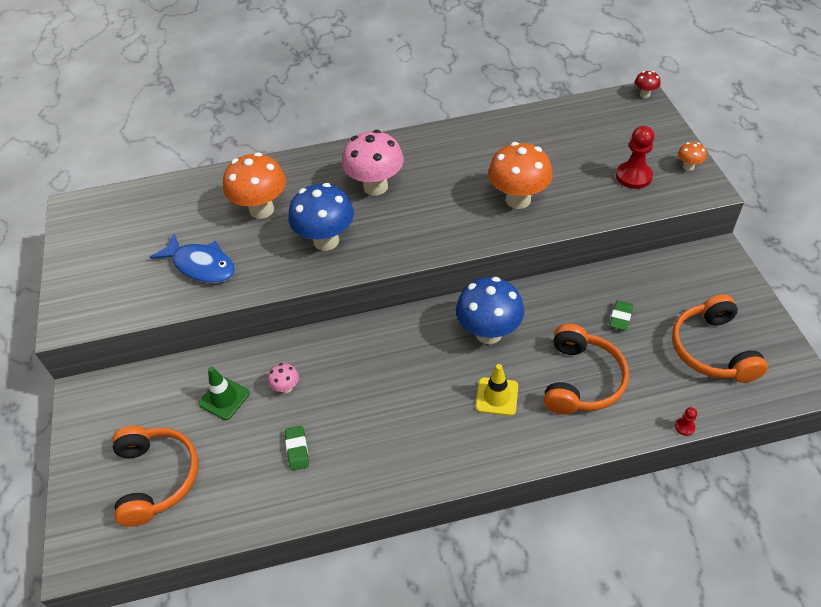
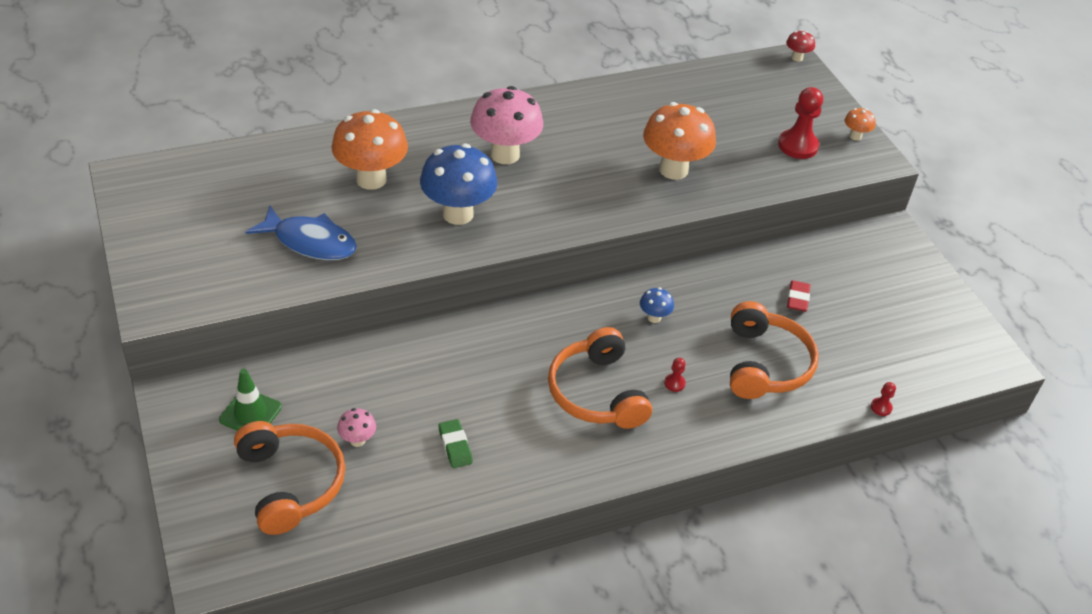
camera: 15 degrees left, 5 degrees down
green traffic cone [198,367,250,420] -> green traffic cone moved to [219,369,282,431]
pink mushroom [268,363,299,393] -> pink mushroom moved to [337,408,376,447]
blue mushroom [456,277,524,344] -> blue mushroom [640,288,674,323], size x0.45
yellow traffic cone [476,364,518,416] -> red pawn [664,358,686,392]
green eraser [609,301,633,330] -> red eraser [787,280,811,312]
orange headphones [672,294,768,383] -> orange headphones moved to [548,327,652,429]

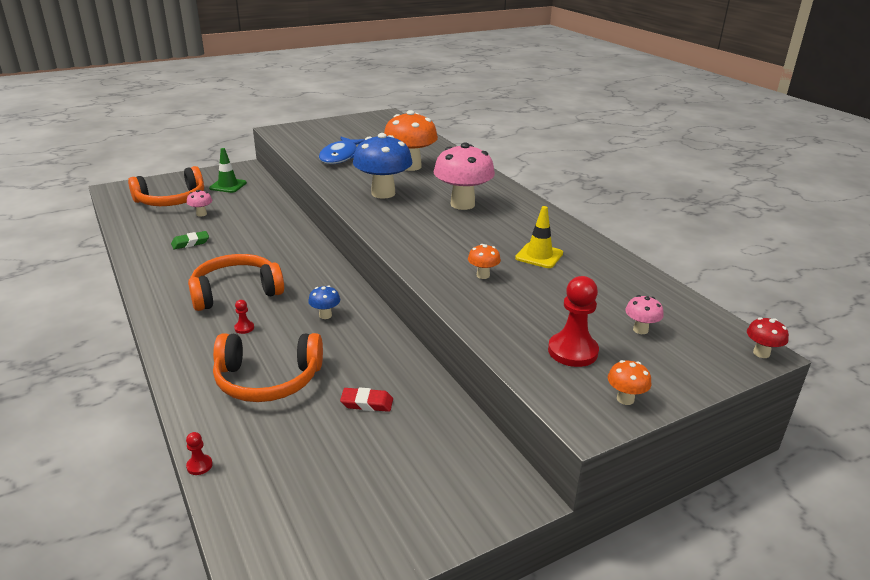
camera: 85 degrees right, 15 degrees down
orange mushroom [643,102,716,180] -> orange mushroom [468,244,501,279], size x0.45
none -> yellow traffic cone [515,206,563,268]
none -> pink mushroom [625,295,664,334]

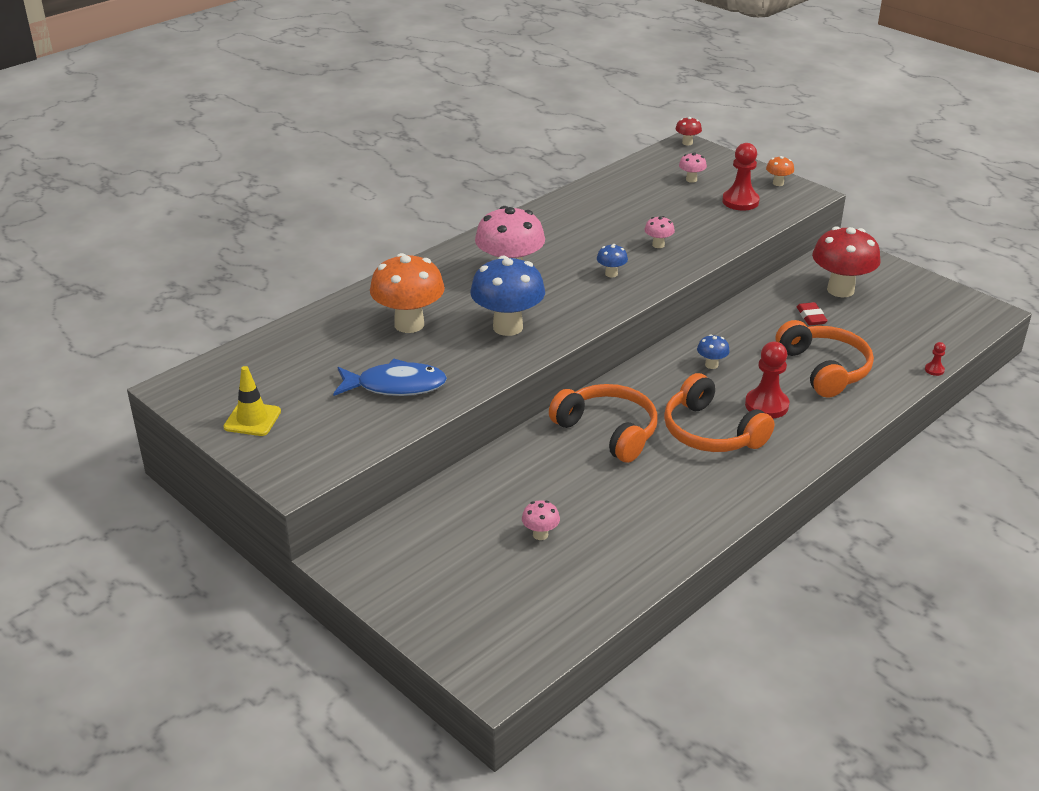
camera: 105 degrees left, 5 degrees up
orange headphones [128,166,204,206] -> orange headphones moved to [549,384,658,463]
green eraser [171,231,209,249] -> none
green traffic cone [209,148,247,193] -> none
red pawn [234,300,254,334] -> red pawn [745,342,789,419], size x2.19
orange mushroom [468,244,501,279] -> pink mushroom [644,216,675,248]
yellow traffic cone [515,206,563,268] -> yellow traffic cone moved to [224,366,281,436]
none -> blue mushroom [597,244,628,278]
none -> red mushroom [812,226,881,297]

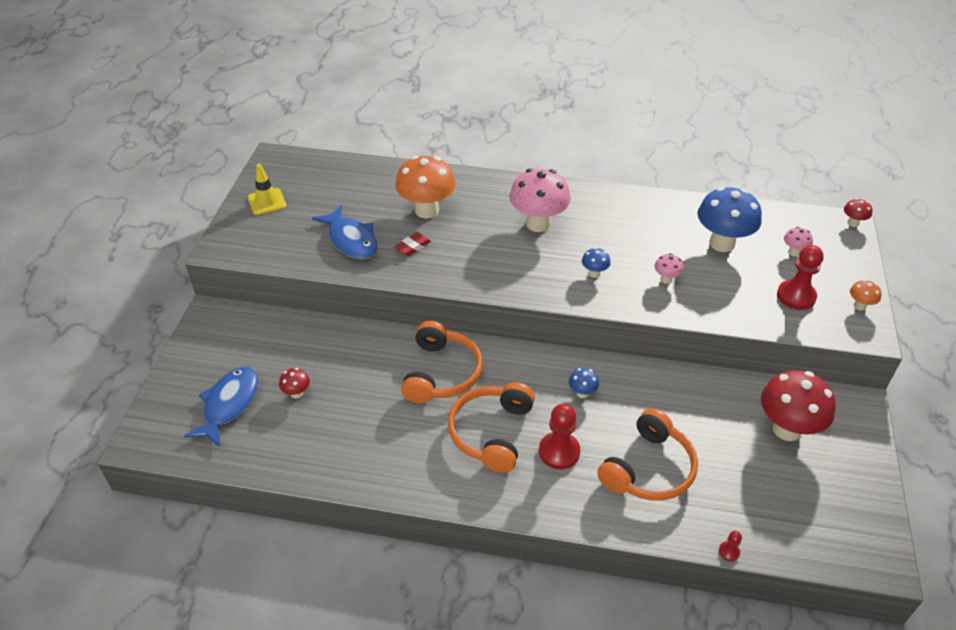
camera: 55 degrees right, 10 degrees up
blue mushroom [470,256,545,336] -> blue mushroom moved to [698,187,762,252]
pink mushroom [522,500,560,540] -> red mushroom [279,368,310,399]
red eraser [797,302,828,325] -> red eraser moved to [394,232,431,256]
none -> blue fish [184,367,258,447]

